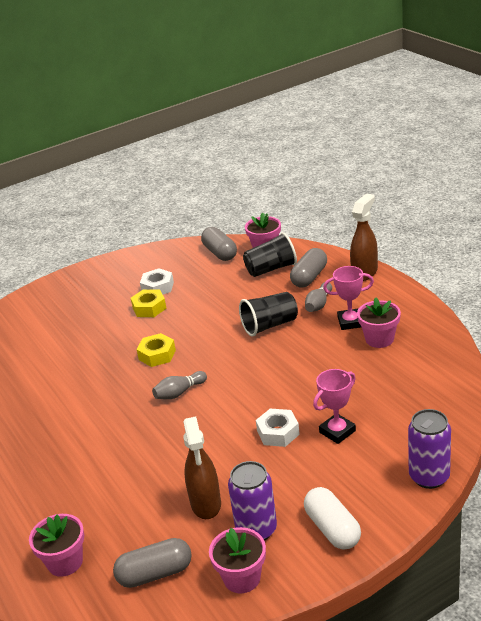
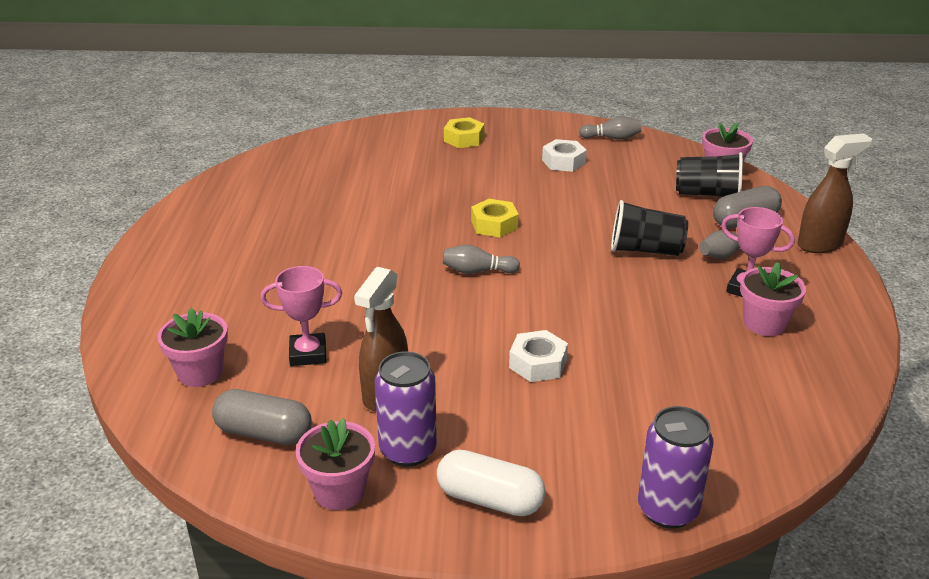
camera: 30 degrees right, 0 degrees up
yellow nut [131,289,167,317] -> yellow nut moved to [444,117,485,148]
grey capsule [201,227,237,261] -> none
white capsule [304,487,361,550] -> white capsule turned 75 degrees counterclockwise [437,450,546,516]
pink trophy [313,369,356,444] -> pink trophy moved to [260,266,342,366]
none -> grey bowling pin [579,116,641,140]

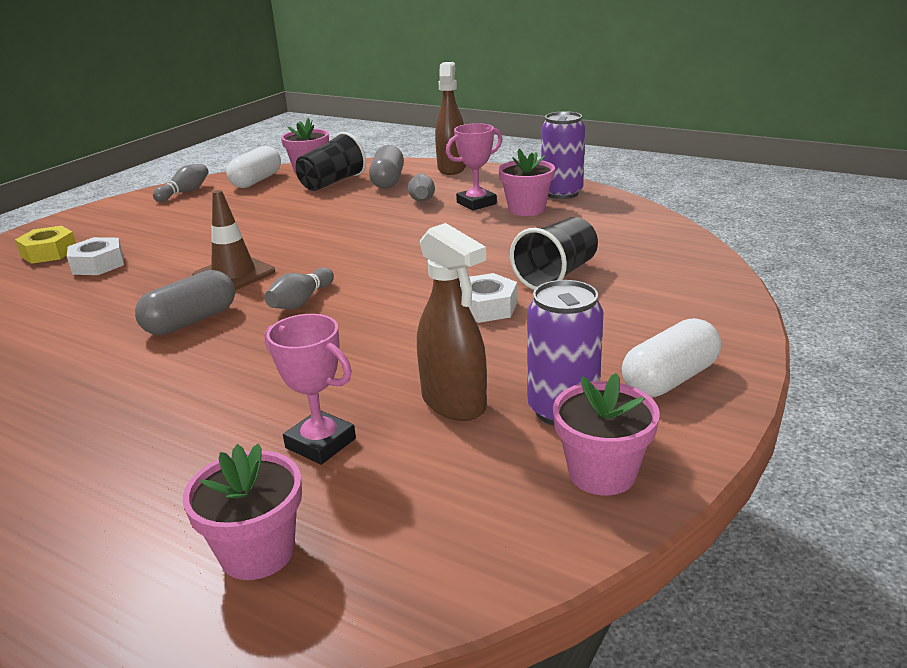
camera: 60 degrees left, 5 degrees down
grey capsule [212,389,312,445] -> grey capsule moved to [135,270,235,335]
pink trophy [260,266,342,366] -> pink trophy turned 75 degrees counterclockwise [264,314,356,465]
yellow nut [471,199,518,237] -> brown traffic cone [192,190,275,290]
white nut [542,139,587,172] -> white nut moved to [67,237,124,275]
black cup [611,200,688,256] -> black cup moved to [510,217,598,290]
purple can [638,406,714,529] -> purple can moved to [541,111,585,199]
none -> white capsule [226,146,281,188]

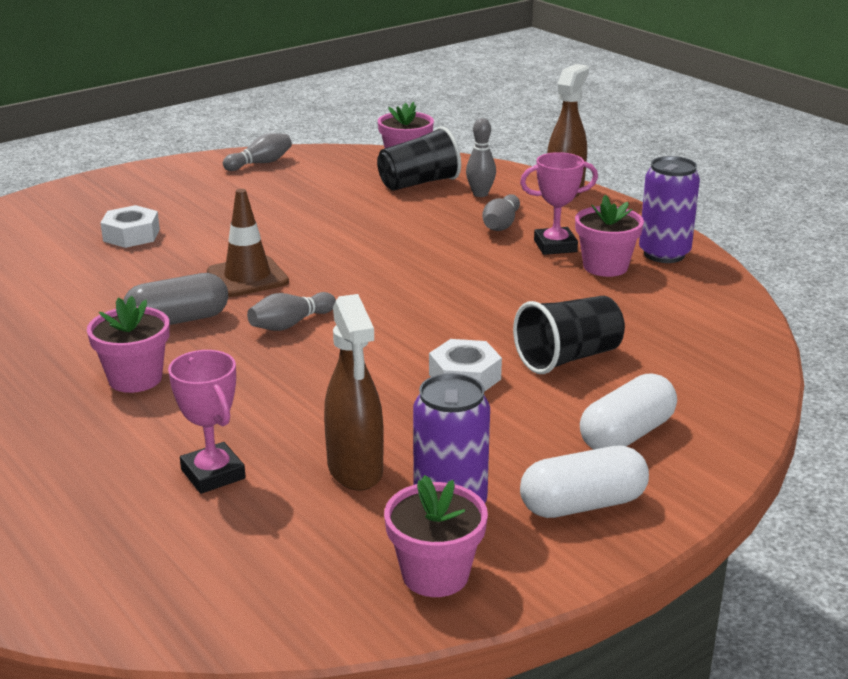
camera: 20 degrees right, 0 degrees up
yellow nut [15,226,76,264] -> none
pink flower pot [183,444,302,580] -> pink flower pot moved to [87,296,170,393]
white capsule [226,146,281,188] -> white capsule moved to [580,373,677,450]
grey capsule [369,145,404,189] -> grey bowling pin [466,118,496,197]

